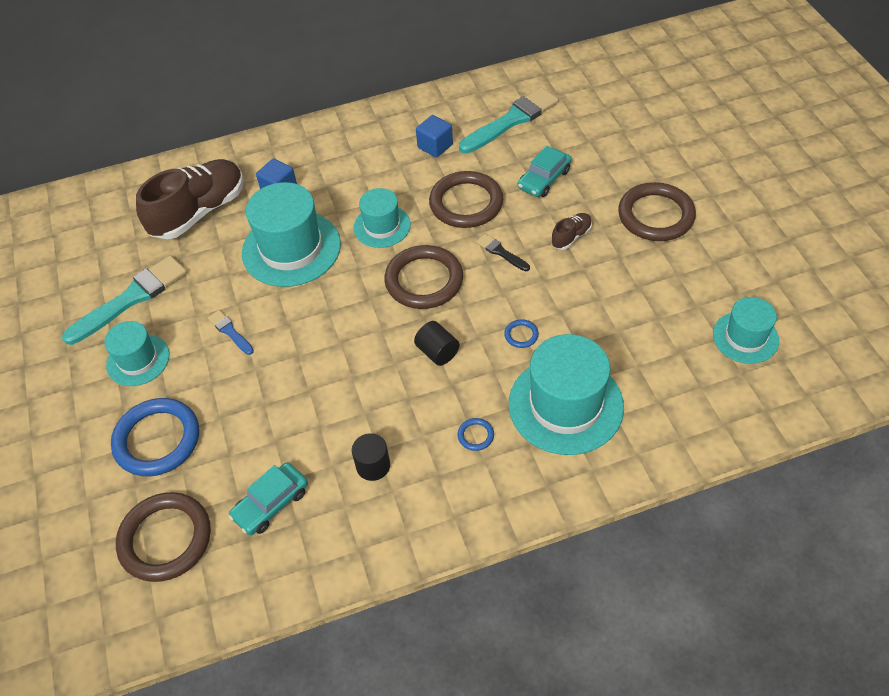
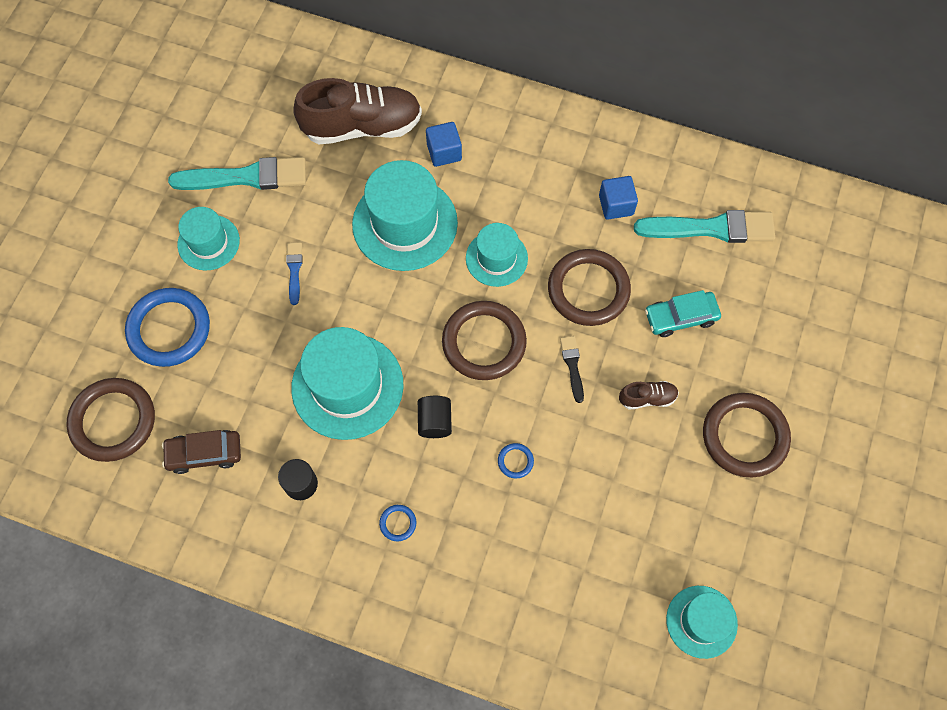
camera: 35 degrees right, 15 degrees up
turquoise car [229,462,308,535] -> brown car [162,430,241,474]
turquoise hat [509,334,624,455] -> turquoise hat moved to [291,327,403,440]

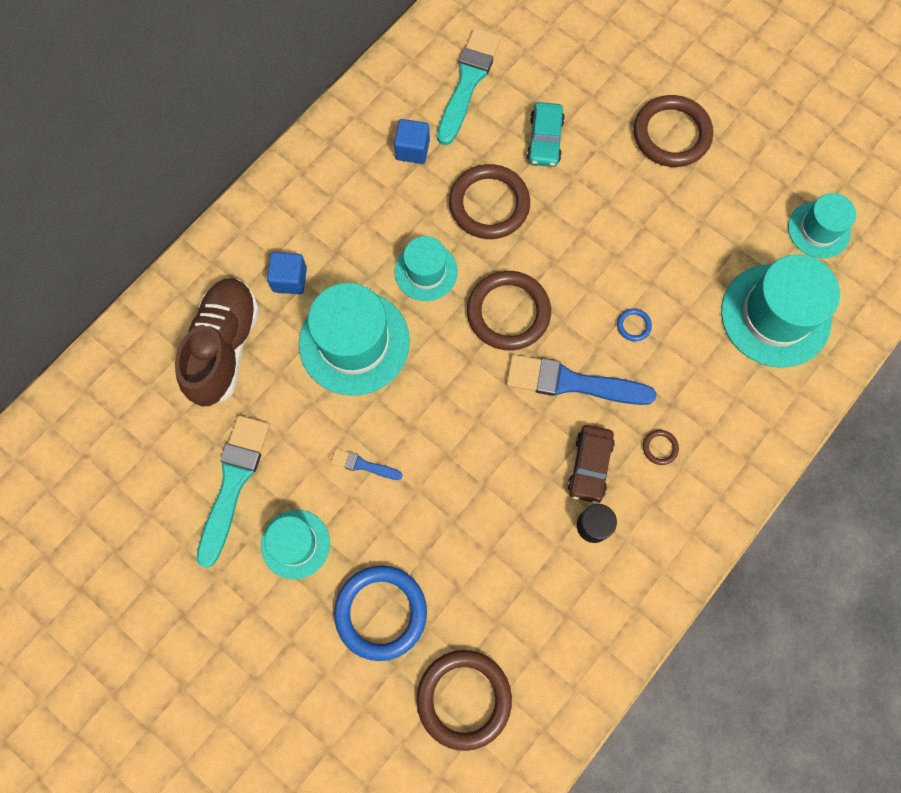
camera: 70 degrees left, 5 degrees up
brown car [162,430,241,474] -> brown car moved to [568,425,615,504]
turquoise hat [291,327,403,440] -> turquoise hat moved to [721,255,840,368]
blue ring [379,505,416,541] -> brown ring [643,430,679,465]
black cylinder [418,396,452,438] -> blue brush [506,355,657,405]
black brush [560,336,584,403] -> none
brown shoe [619,381,679,409] -> none

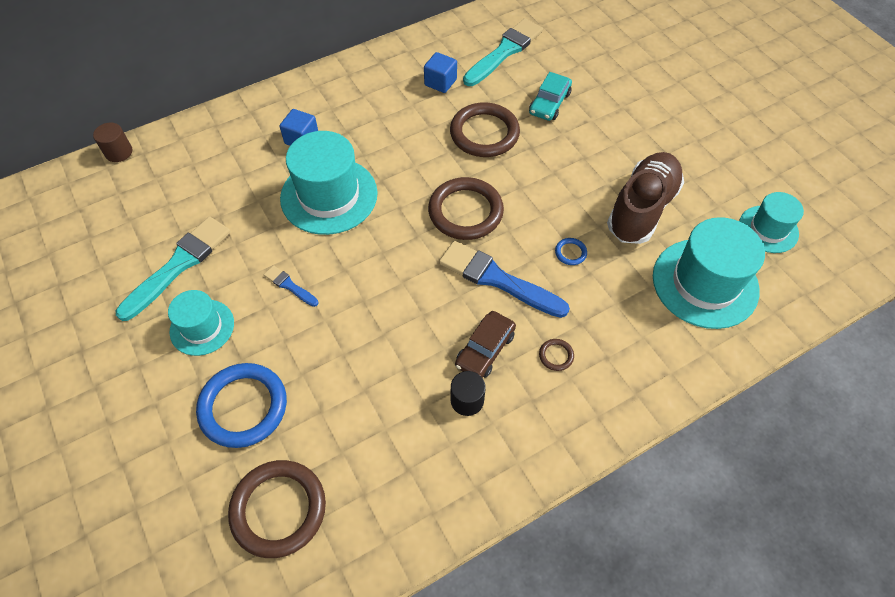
camera: 20 degrees right, 15 degrees down
brown shoe [175,278,259,407] -> brown shoe moved to [607,152,684,244]
turquoise hat [394,236,458,301] -> none
brown ring [634,95,713,167] -> none
none -> brown cylinder [93,123,132,162]

